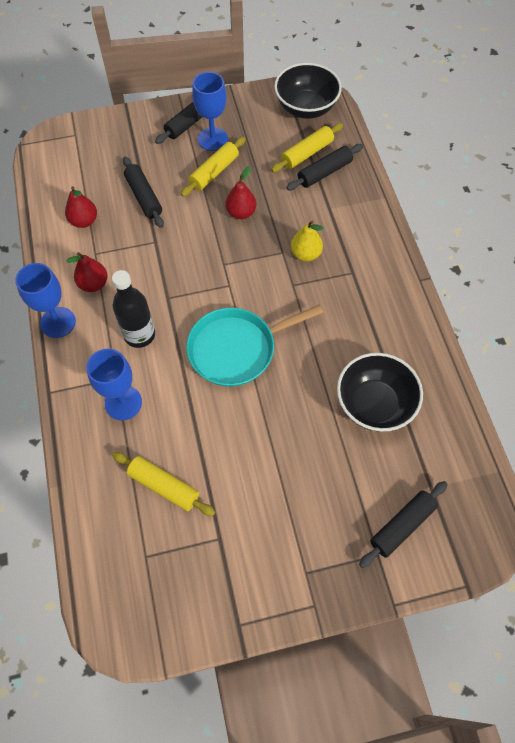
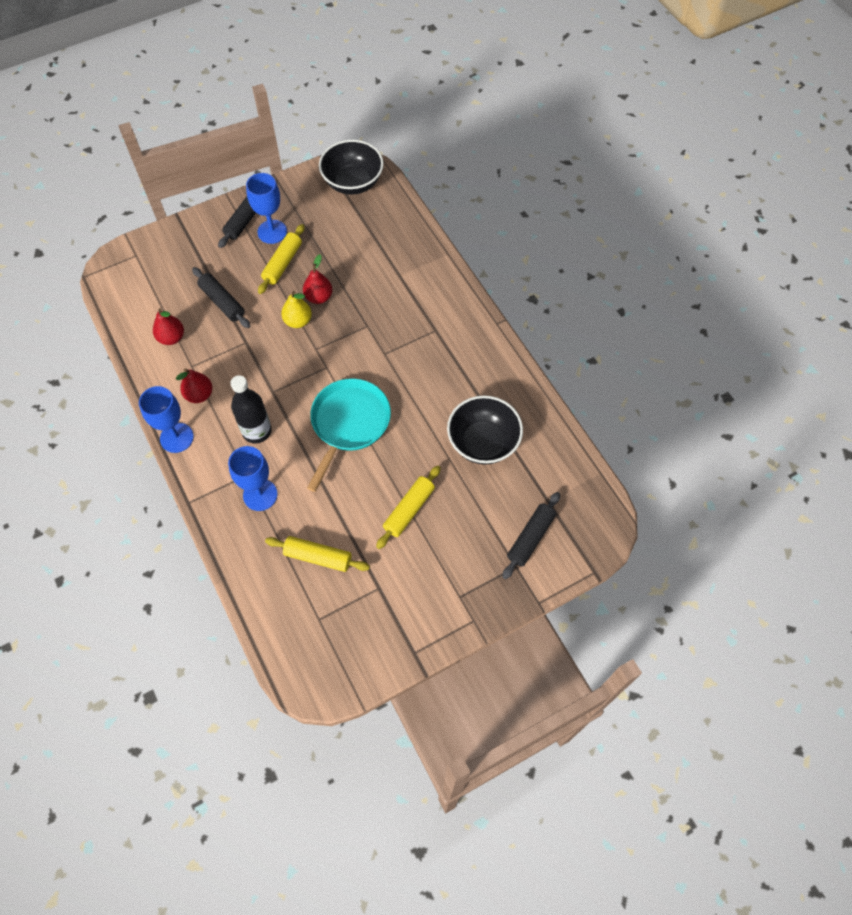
camera: 15 degrees left, 0 degrees up
turquoise pan [186,305,323,387] -> turquoise pan turned 150 degrees clockwise [307,378,391,492]
yellow rolling pin [271,123,343,172] -> yellow rolling pin moved to [376,466,441,549]
black rolling pin [286,144,363,190] -> none
yellow pear [291,221,323,261] -> yellow pear moved to [281,291,312,328]

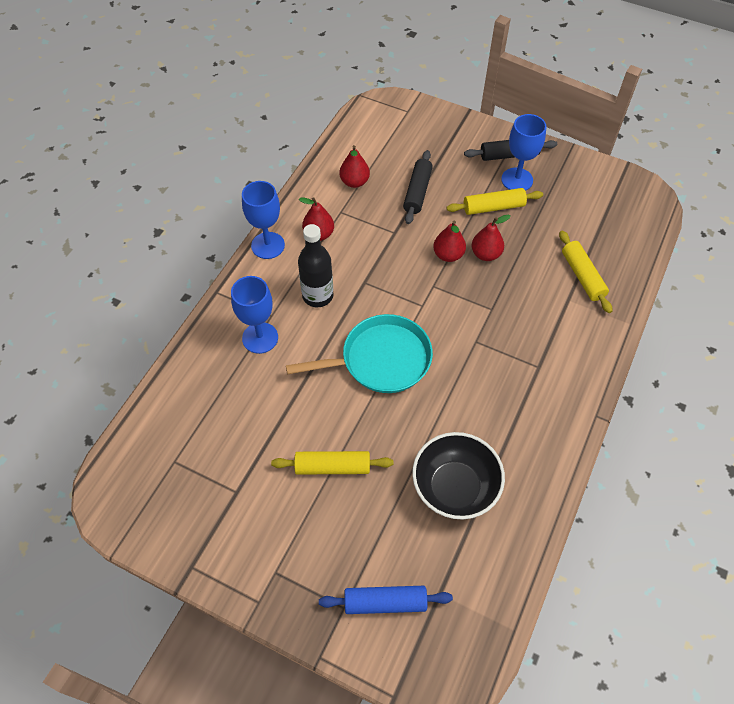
camera: 55 degrees right, 5 degrees down
yellow rolling pin [265,536,370,572] -> yellow rolling pin moved to [559,231,612,313]
yellow pear [281,291,312,328] -> red pear [433,221,466,262]
black bowl [319,140,384,195] -> none
black rolling pin [502,492,560,579] -> blue rolling pin [319,586,453,614]

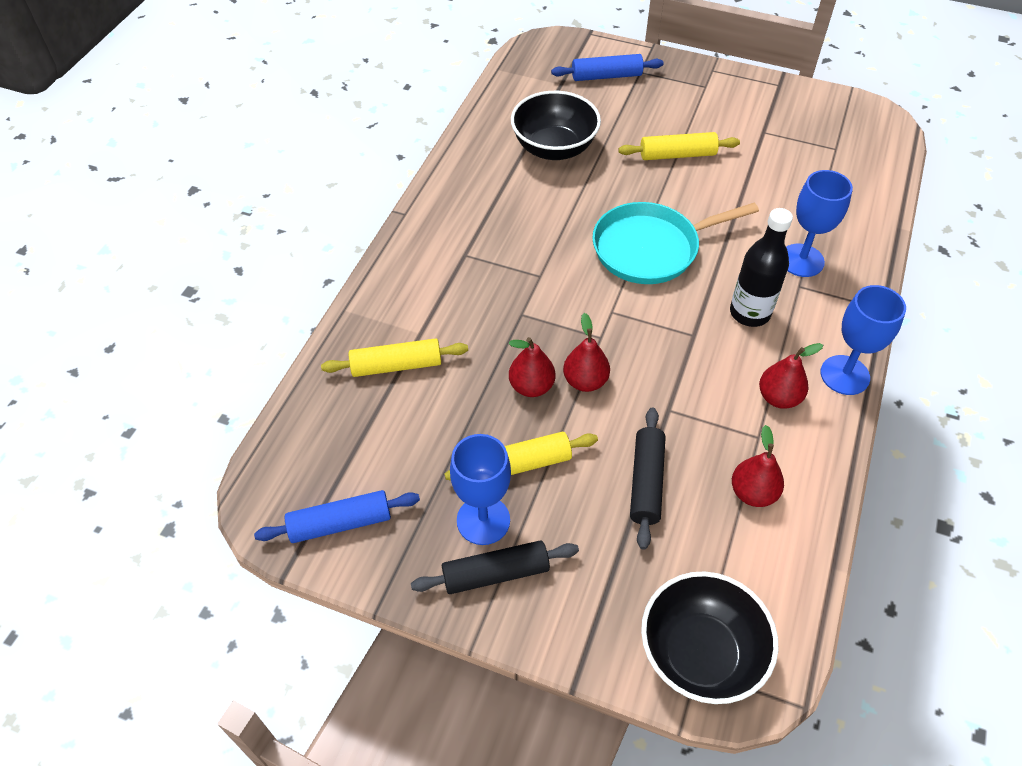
camera: 175 degrees right, 5 degrees down
yellow rolling pin [559,231,612,313] -> yellow rolling pin turned 75 degrees counterclockwise [321,338,468,377]
none -> blue rolling pin [254,490,420,543]
none -> black bowl [641,571,779,704]

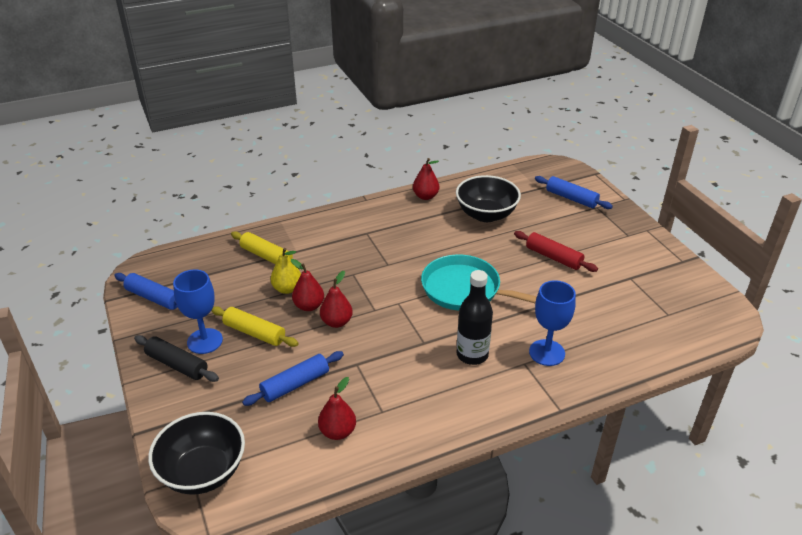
camera: 45 degrees right, 15 degrees down
yellow rolling pin [618,132,740,160] -> red rolling pin [514,231,598,272]
black rolling pin [630,407,666,550] -> blue rolling pin [242,351,344,406]
red pear [759,343,823,409] -> red pear moved to [413,158,439,200]
blue goblet [820,285,906,395] -> none
none -> yellow pear [271,248,301,294]

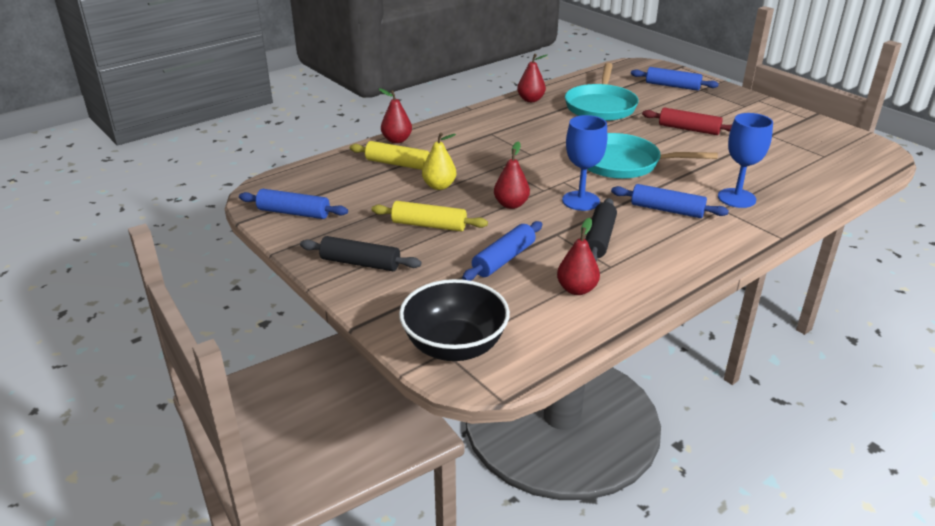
camera: 15 degrees left, 5 degrees down
blue goblet [173,270,223,354] -> blue goblet moved to [562,115,607,211]
red pear [291,259,324,311] -> red pear moved to [379,88,412,143]
black bowl [456,175,521,222] -> turquoise pan [565,63,639,121]
black bottle [456,270,493,365] -> blue rolling pin [611,184,729,218]
none -> black rolling pin [585,198,617,261]

